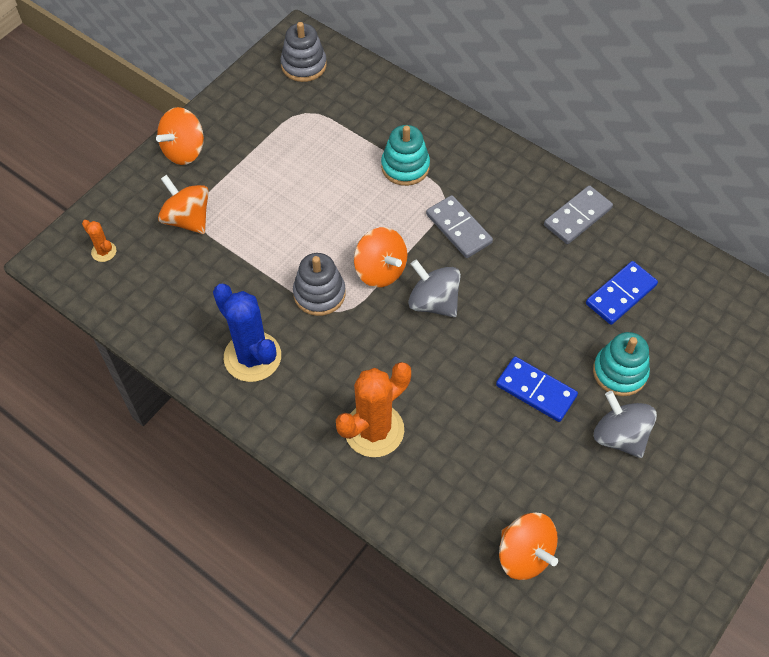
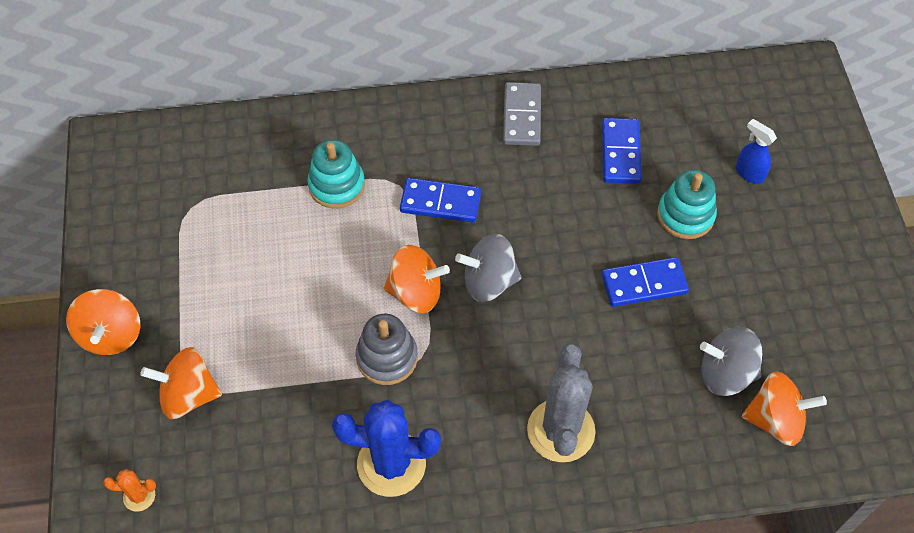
camera: 45 degrees left, 0 degrees up
grey stacking toy [281,22,327,82] -> none
orange cactus [336,362,411,457] -> grey cactus [527,344,596,462]
grey domino [426,195,493,258] -> blue domino [400,178,481,223]
grey spinning top [594,391,657,458] -> grey spinning top moved to [700,327,762,396]
none -> blue spray bottle [736,119,777,184]

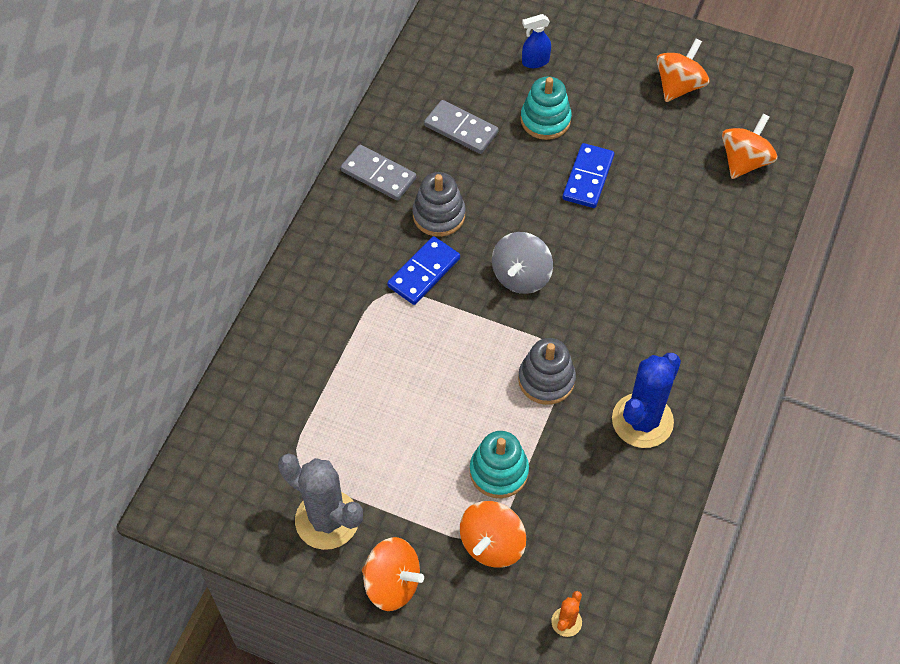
camera: 60 degrees left, 0 degrees up
turquoise stacking toy [307,140,365,209] -> turquoise stacking toy moved to [470,431,529,498]
orange spinning top [384,245,450,313] -> orange spinning top moved to [656,39,709,102]
grey cactus [527,344,596,462] -> grey cactus moved to [278,453,363,550]
blue domino [602,118,642,184] -> grey domino [424,100,499,154]
grey spinning top [700,327,762,396] -> none
none -> grey stacking toy [412,172,466,237]

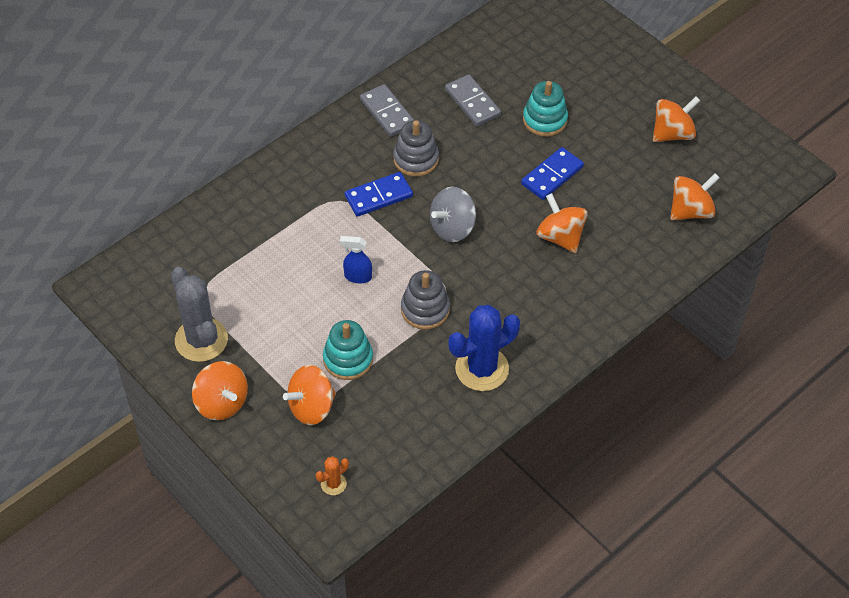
camera: 25 degrees right, 5 degrees down
blue spray bottle [522,14,551,68] -> blue spray bottle moved to [340,236,372,283]
none -> orange spinning top [536,193,588,253]

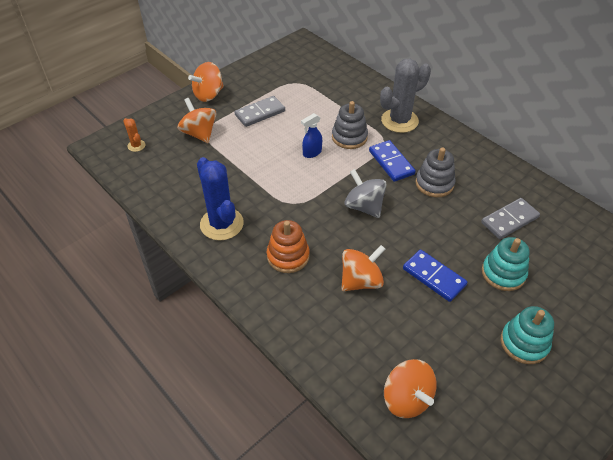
camera: 90 degrees right, 5 degrees down
grey cactus [171,267,228,362] -> grey cactus moved to [380,59,431,133]
turquoise stacking toy [323,320,373,380] -> turquoise stacking toy moved to [501,306,554,364]
blue spray bottle [340,236,372,283] -> blue spray bottle turned 135 degrees counterclockwise [301,113,322,158]
grey domino [360,84,414,137] -> grey domino moved to [235,96,285,127]
grey stacking toy [401,270,450,330] -> grey stacking toy moved to [332,101,368,149]
orange spinning top [653,96,700,142] -> none
none -> orange stacking toy [267,220,310,273]

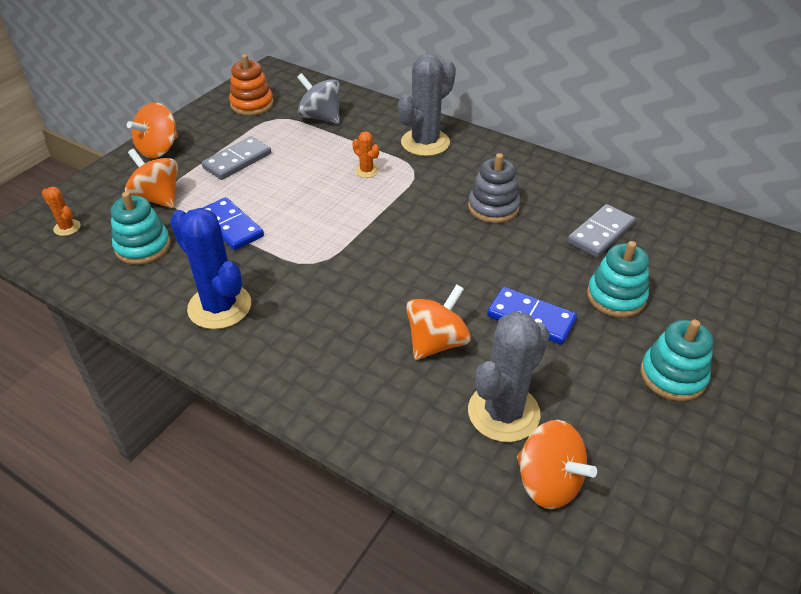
camera: 15 degrees left, 5 degrees down
orange stacking toy [267,220,310,273] -> orange stacking toy moved to [229,54,274,116]
blue spray bottle [301,113,322,158] -> none
grey stacking toy [332,101,368,149] -> orange cactus [353,131,379,178]
grey spinning top [345,169,387,218] -> grey spinning top moved to [297,73,340,124]
blue domino [369,140,416,182] -> blue domino moved to [203,197,264,250]
none -> turquoise stacking toy [111,192,171,265]
none -> grey cactus [468,311,550,442]

